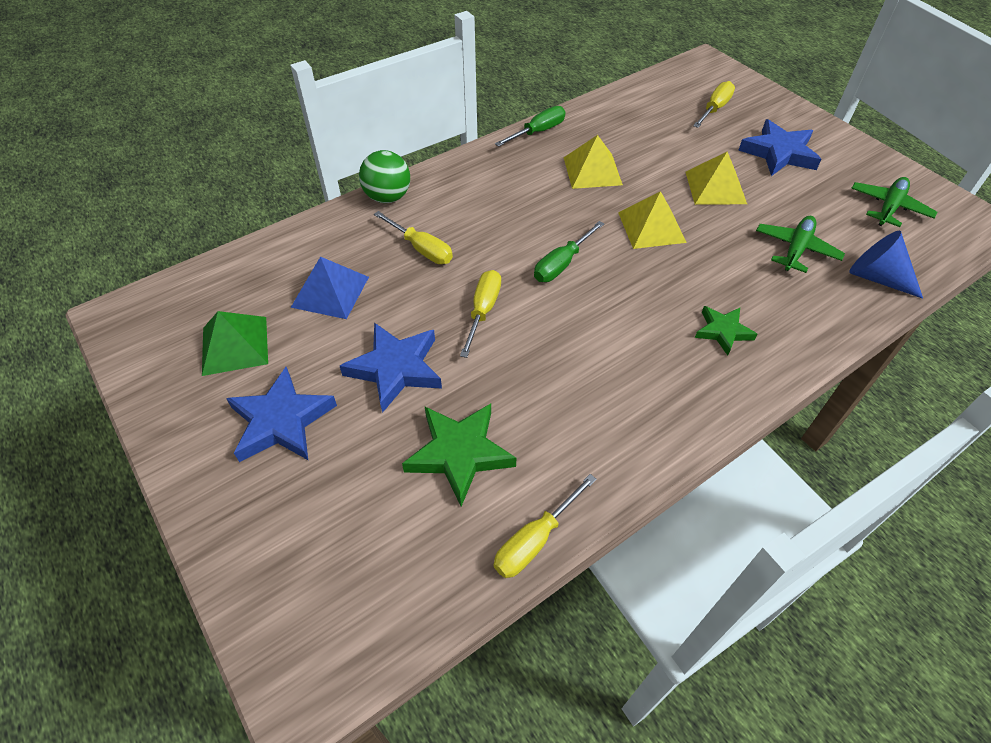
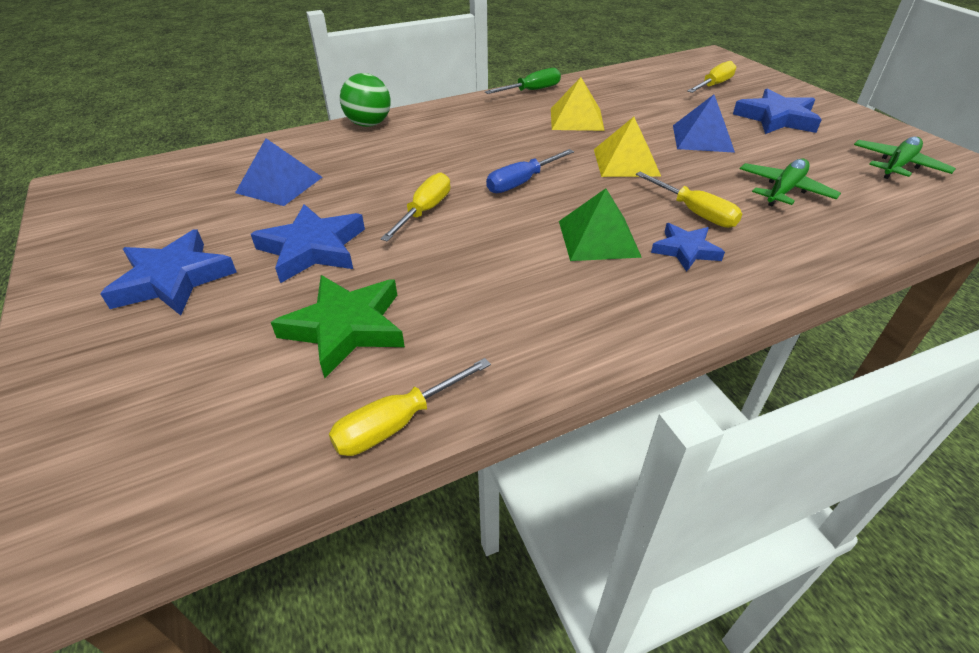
camera: 10 degrees right, 10 degrees down
green pyramid [202,311,268,376] -> green pyramid moved to [559,188,642,261]
yellow screwdriver [374,211,453,264] -> yellow screwdriver moved to [636,172,742,228]
green screwdriver [534,221,604,282] -> blue screwdriver [486,149,574,193]
yellow pyramid [686,152,747,205] -> blue pyramid [673,95,735,153]
green star [695,306,758,356] -> blue star [651,223,725,272]
blue cone [849,231,923,299] -> none

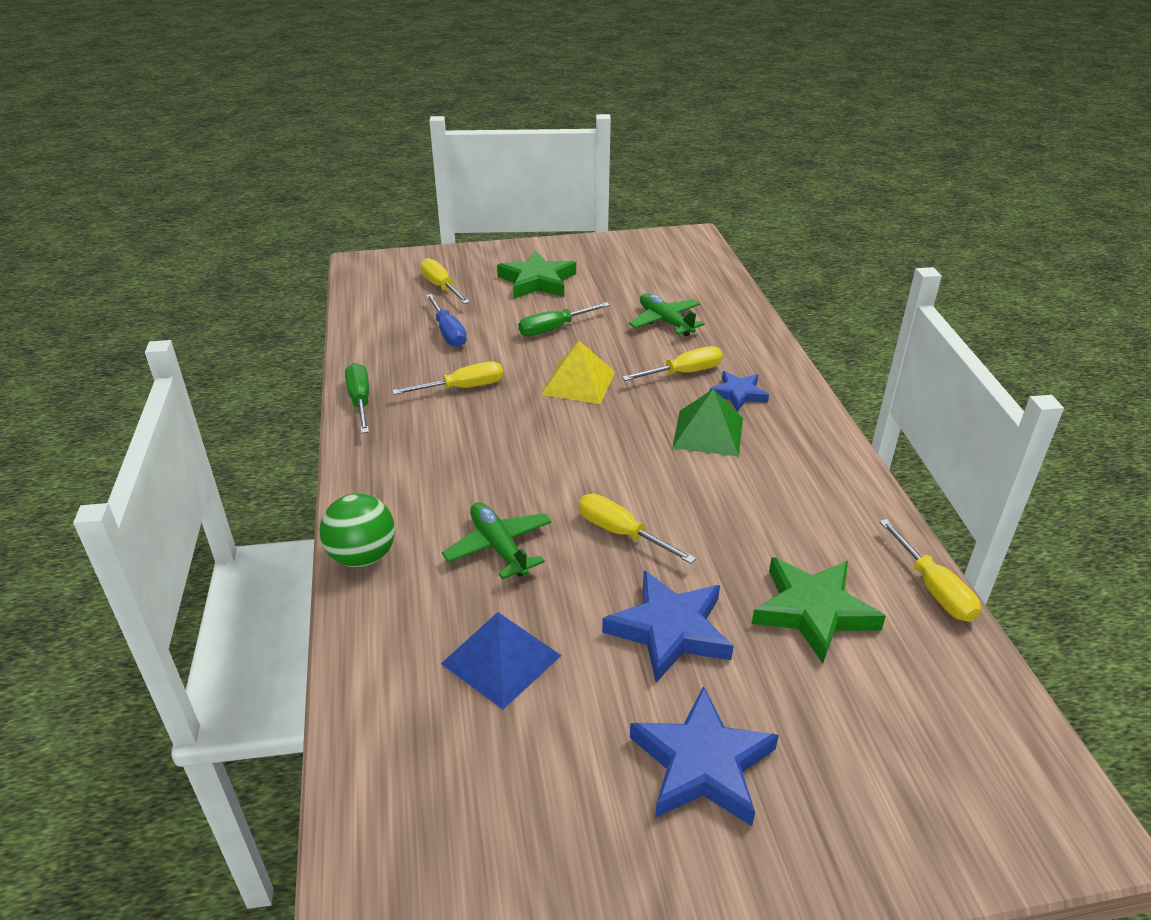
camera: 75 degrees left, 5 degrees down
blue screwdriver [486,149,574,193] -> blue screwdriver moved to [426,294,467,347]
yellow pyramid [551,77,605,131] -> yellow screwdriver [392,362,503,395]
blue pyramid [673,95,735,153] -> green screwdriver [518,302,610,337]
blue star [733,88,822,134] -> green star [497,250,576,299]
green plane [854,136,956,179] -> green plane moved to [442,502,551,579]

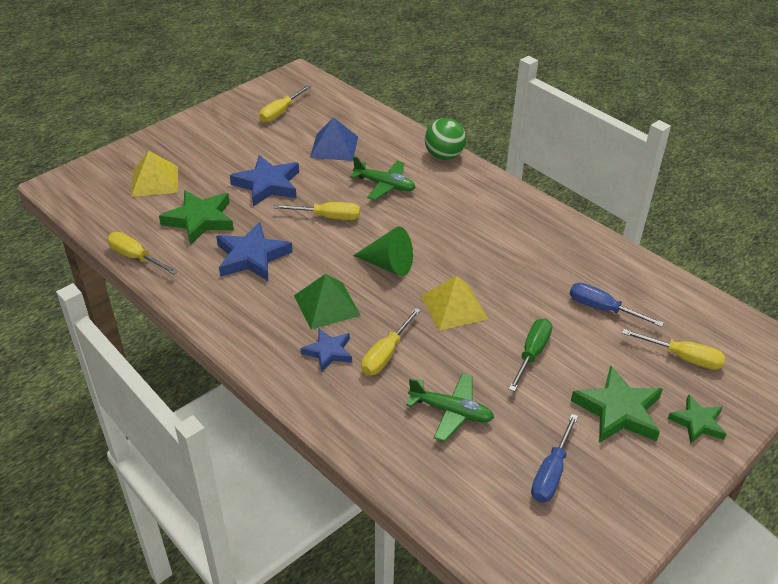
camera: 145 degrees right, 5 degrees up
green screwdriver [345,363,369,433] -> none
yellow screwdriver [392,362,503,395] -> yellow screwdriver moved to [259,85,311,123]
blue star [630,686,779,826] -> blue star moved to [216,222,292,281]
none -> yellow pyramid [131,151,178,197]
none -> green cone [353,227,413,276]
none -> blue screwdriver [531,414,578,503]
none -> green star [668,394,726,444]

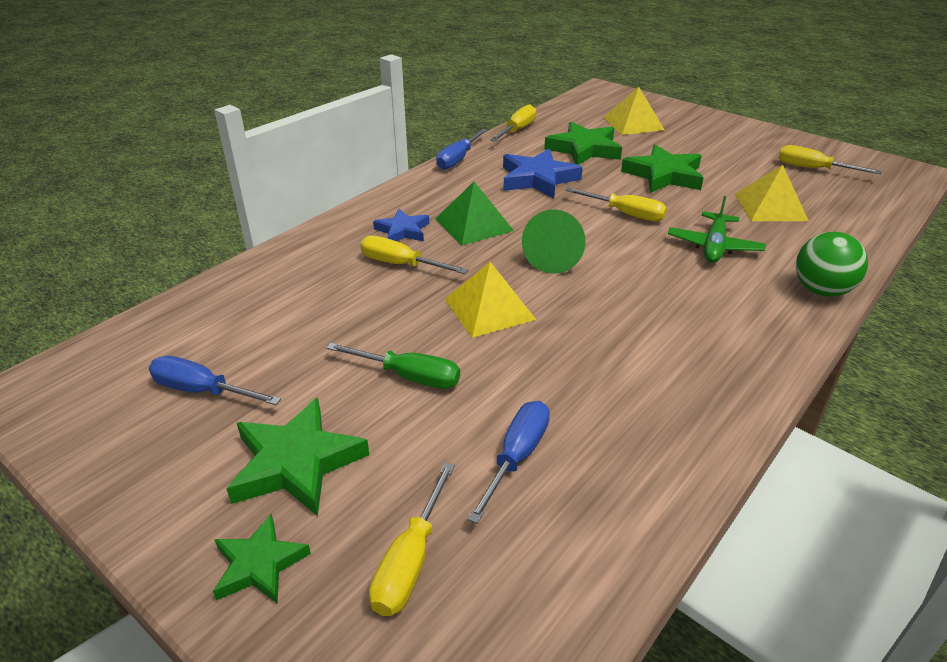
camera: 85 degrees right, 5 degrees down
blue star [230,155,299,206] -> green star [621,145,704,193]
yellow screwdriver [274,202,360,220] -> yellow screwdriver turned 60 degrees counterclockwise [565,187,667,222]
blue pyramid [310,117,358,161] -> yellow pyramid [735,165,809,221]
green plane [406,373,494,442] -> none
none -> blue screwdriver [436,129,487,170]

